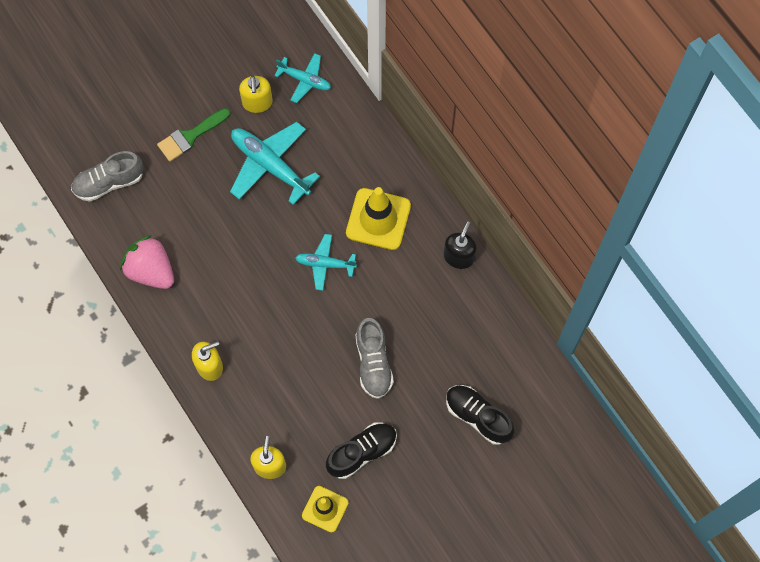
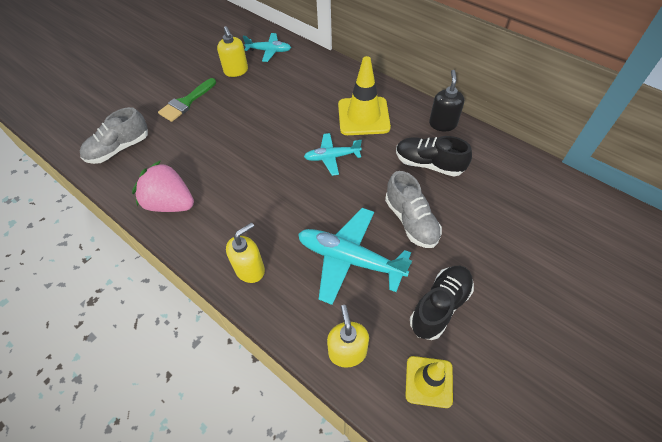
camera: 15 degrees left, 15 degrees down
turquoise plane [230,122,320,205] -> turquoise plane moved to [298,208,412,305]
black shoe [446,385,514,445] -> black shoe moved to [396,136,472,177]

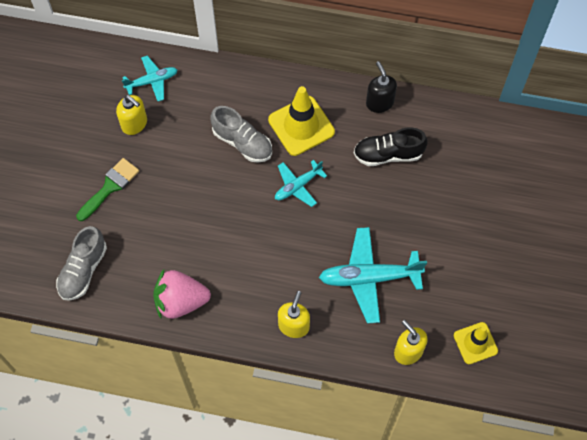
camera: 30 degrees left, 10 degrees up
green brush [158,78,216,122] -> green brush turned 150 degrees counterclockwise [76,158,139,221]
grey shoe [385,171,442,248] -> grey shoe moved to [210,106,272,163]
black shoe [410,266,474,340] -> none

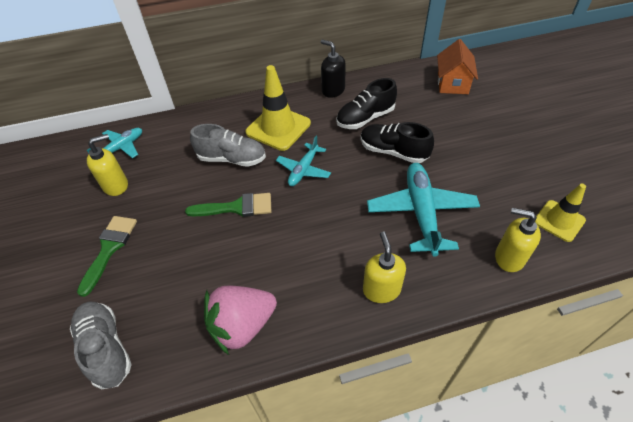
camera: 25 degrees left, 15 degrees down
grey shoe [56,226,107,301] -> grey shoe turned 150 degrees clockwise [70,302,132,389]
yellow soap dispenser [116,95,147,135] -> yellow soap dispenser turned 45 degrees counterclockwise [87,134,128,196]
turquoise plane [319,227,427,324] -> turquoise plane turned 120 degrees clockwise [367,163,480,257]
none -> green brush [185,193,272,217]
none -> black shoe [360,122,434,163]
none -> orange house [437,39,478,94]

